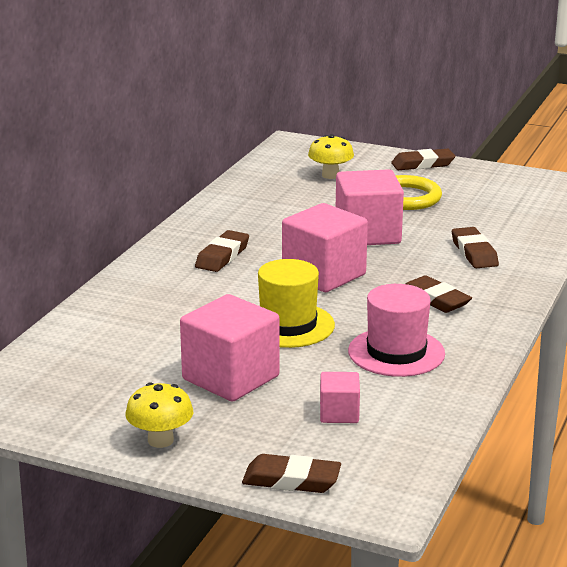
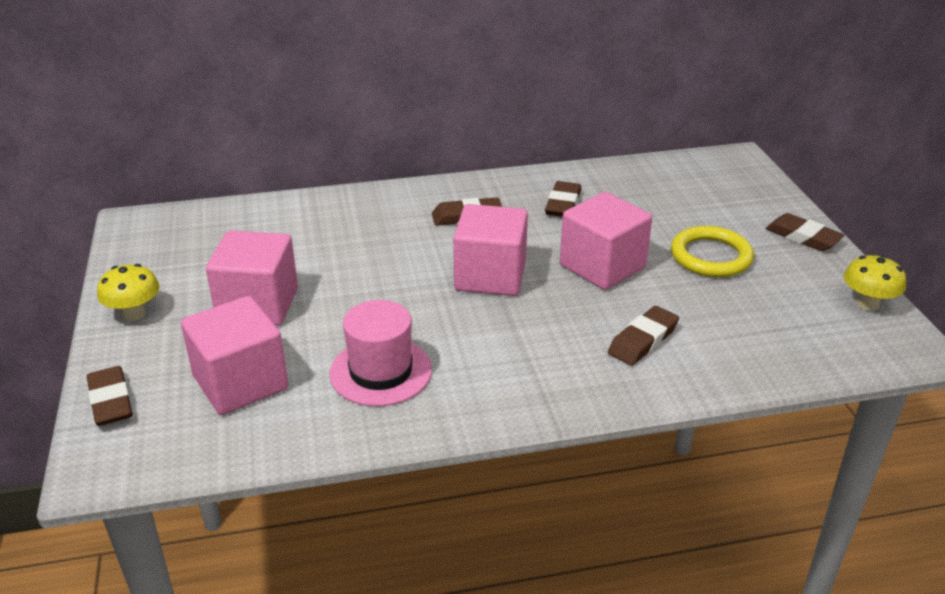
camera: 55 degrees right, 10 degrees up
yellow hat [258,259,335,348] -> none
yellow mushroom [308,134,354,179] -> yellow mushroom moved to [844,255,906,311]
pink cube [320,372,360,423] -> pink cube [181,296,289,415], size x1.96
brown eraser [405,275,472,313] -> brown eraser moved to [545,181,581,217]

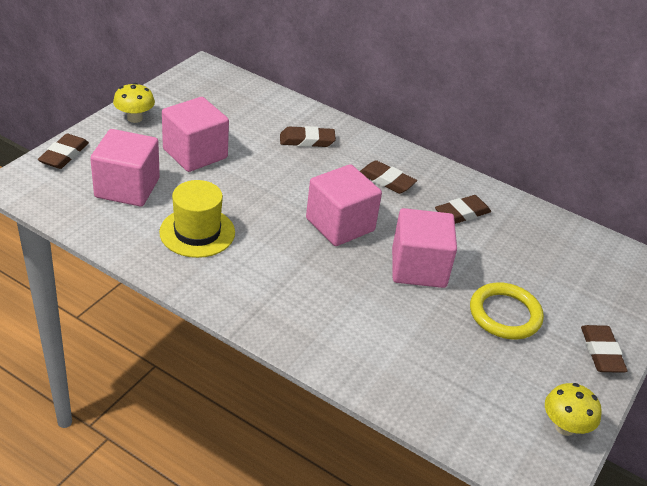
camera: 40 degrees right, 5 degrees up
pink hat [329,300,432,406] -> yellow hat [159,180,235,258]
brown eraser [608,306,679,366] -> brown eraser moved to [280,126,336,147]

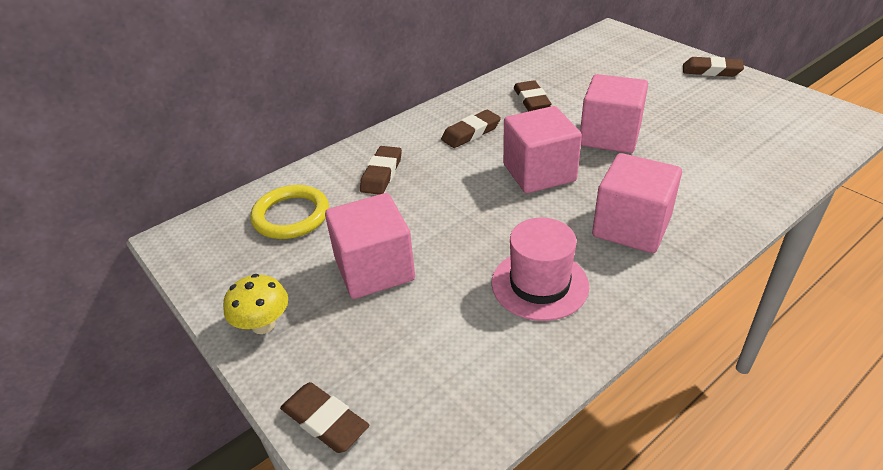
camera: 65 degrees left, 0 degrees up
pink cube [90,129,160,207] -> pink cube moved to [592,153,682,253]
yellow hat [159,180,235,258] -> pink hat [491,218,589,321]
yellow ring [470,283,544,339] -> yellow ring moved to [250,185,329,239]
yellow mushroom [545,383,602,436] -> none

